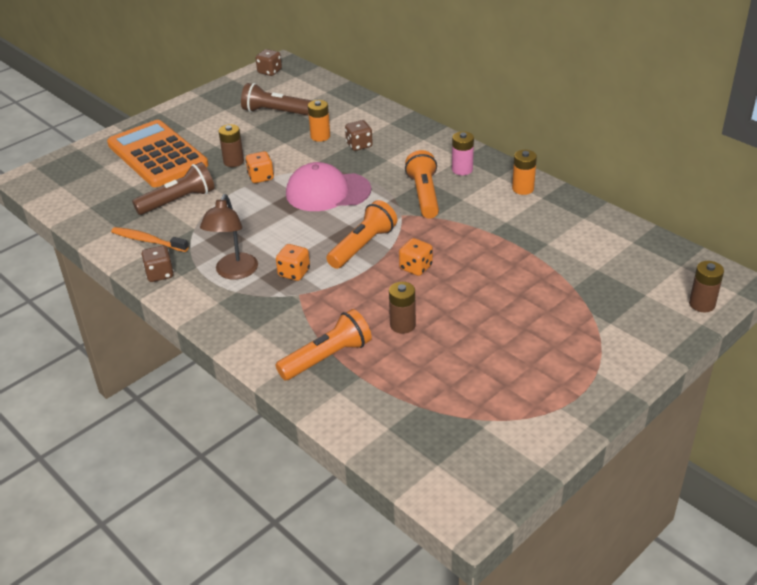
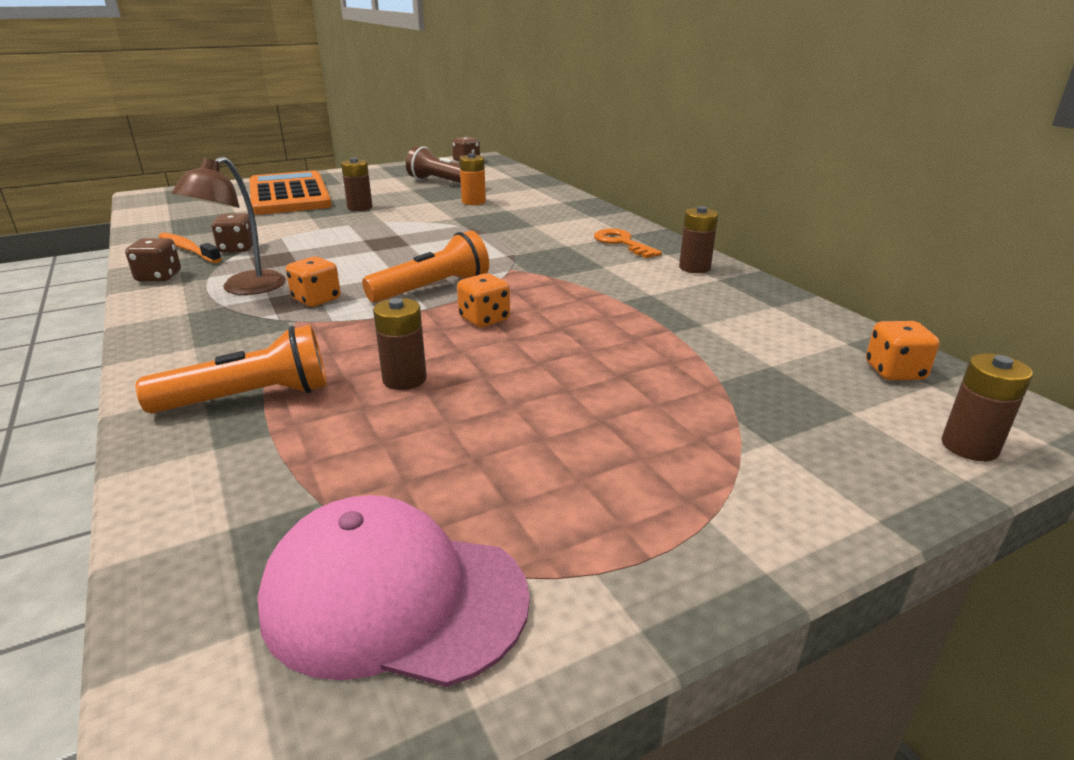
camera: 15 degrees right, 10 degrees down
brown flashlight [132,162,214,215] -> none
orange dice [246,151,274,183] -> orange dice moved to [866,321,940,380]
pink cap [286,162,371,211] -> pink cap moved to [257,495,530,687]
brown dice [345,120,373,151] -> brown dice moved to [211,213,253,253]
orange flashlight [405,150,439,219] -> none
pink battery [452,131,474,175] -> orange key [594,228,662,258]
orange battery [512,150,537,195] -> brown battery [679,206,718,273]

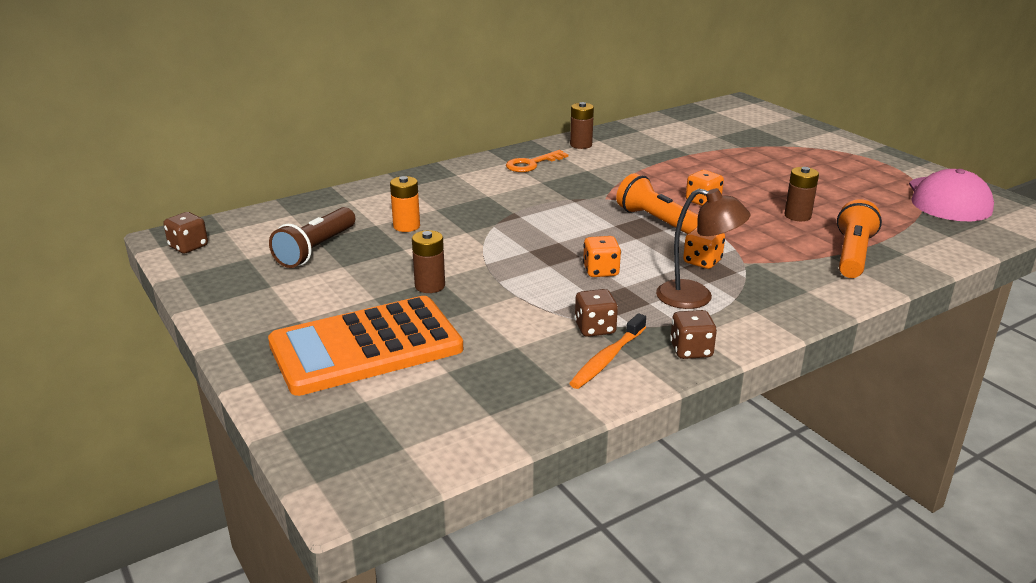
camera: 95 degrees left, 0 degrees up
orange flashlight [136,325,327,413] -> orange flashlight turned 45 degrees clockwise [837,199,882,278]
orange dice [866,321,940,380] -> orange dice moved to [583,236,621,277]
brown battery [941,353,1033,461] -> none

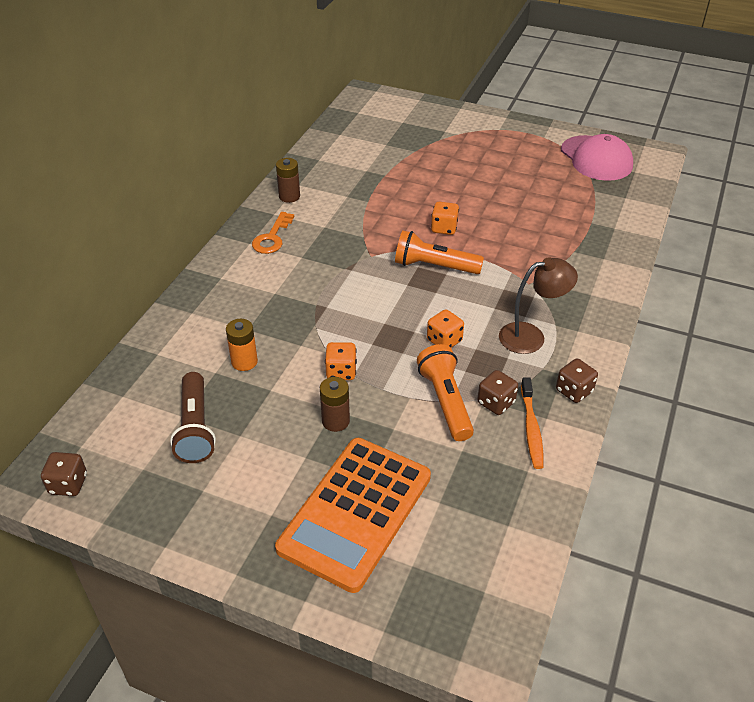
camera: 35 degrees left, 15 degrees up
orange dice [683,227,725,269] -> orange dice moved to [325,342,357,380]
brown battery [784,167,819,221] -> none
orange flashlight [837,199,882,278] -> orange flashlight moved to [417,344,474,441]

